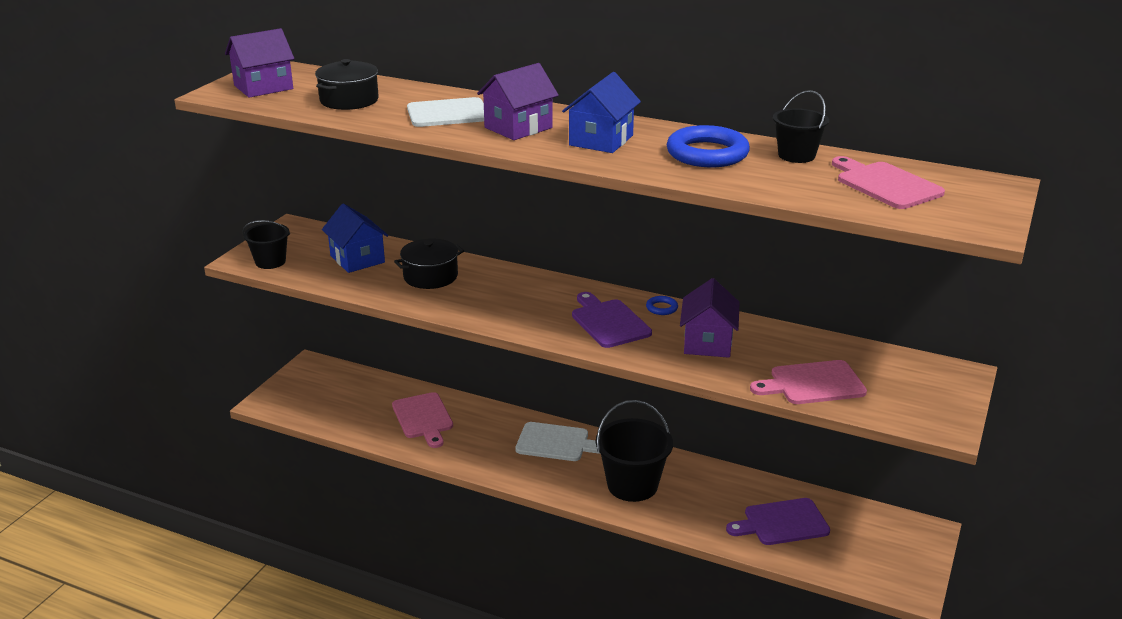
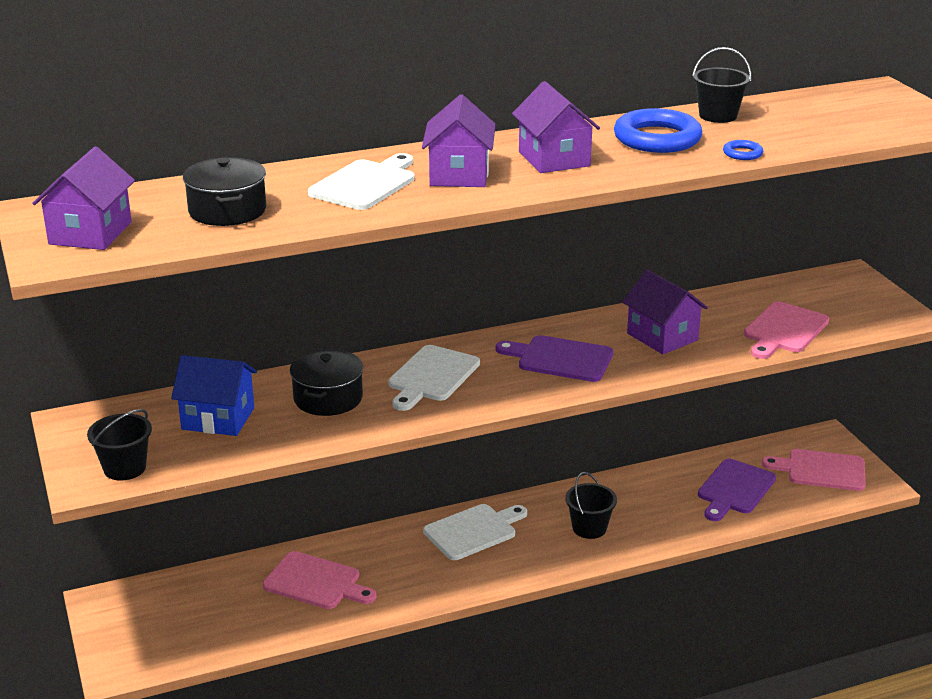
camera: 45 degrees left, 0 degrees up
blue house [562,72,641,153] -> purple house [512,81,600,173]
black bucket [596,400,673,502] -> black bucket [565,472,617,539], size x0.60
blue ring [646,296,678,315] -> blue ring moved to [723,140,763,160]
pink cutting board [832,156,945,209] -> pink cutting board moved to [762,449,866,491]
none -> white cutting board [388,345,480,411]

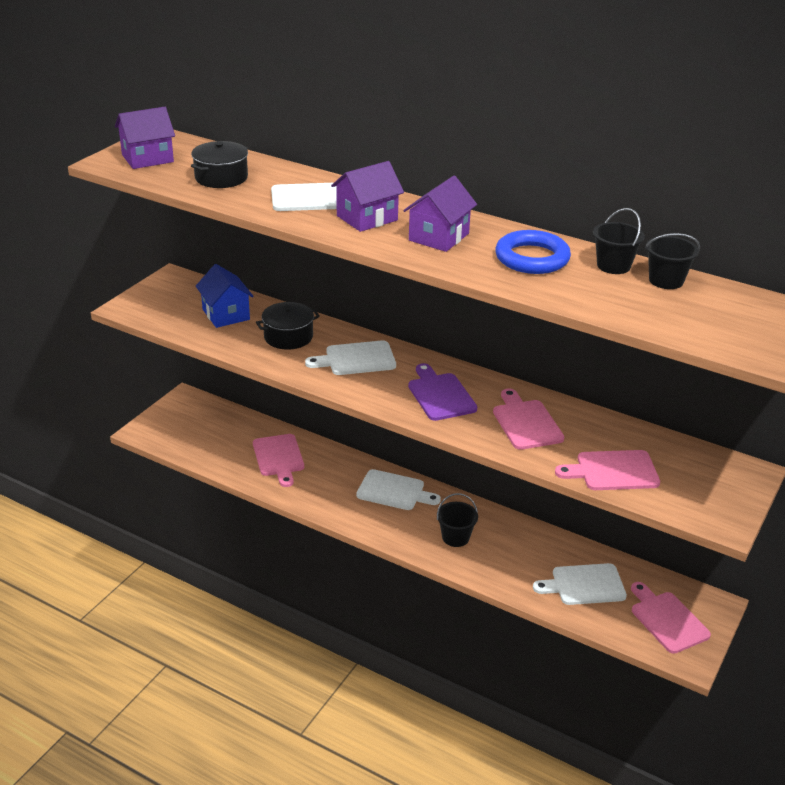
camera: 50 degrees right, 5 degrees up
black bucket [87,409,152,481] -> black bucket moved to [645,233,700,289]
purple house [623,270,708,354] -> pink cutting board [493,389,564,450]
purple cutting board [698,459,776,521] -> white cutting board [533,563,627,605]
blue ring [723,140,763,160] -> none

